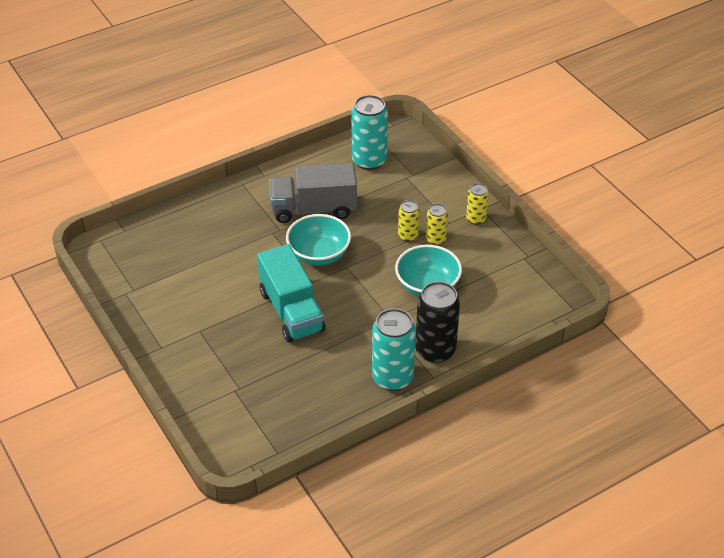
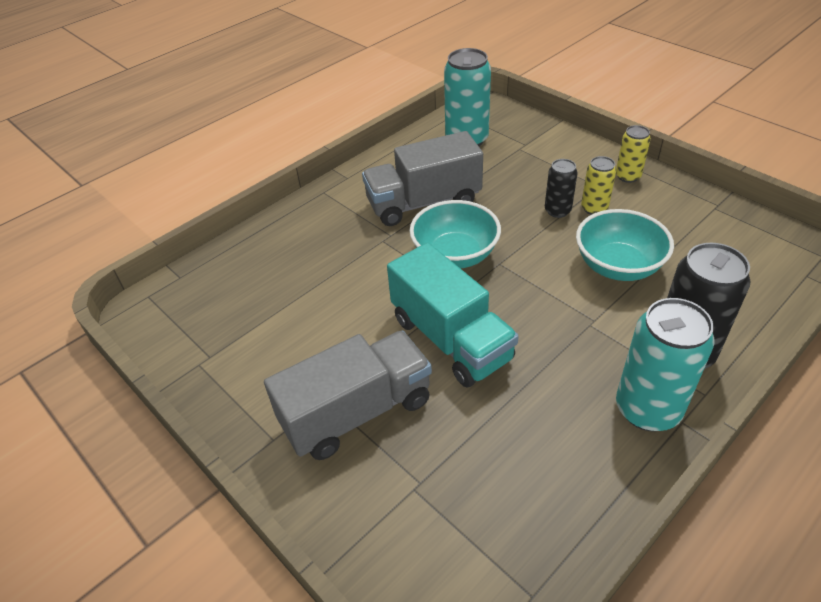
camera: 10 degrees left, 0 degrees up
yellow can [398,200,420,242] -> black can [545,159,578,218]
none -> grey truck [264,330,432,460]

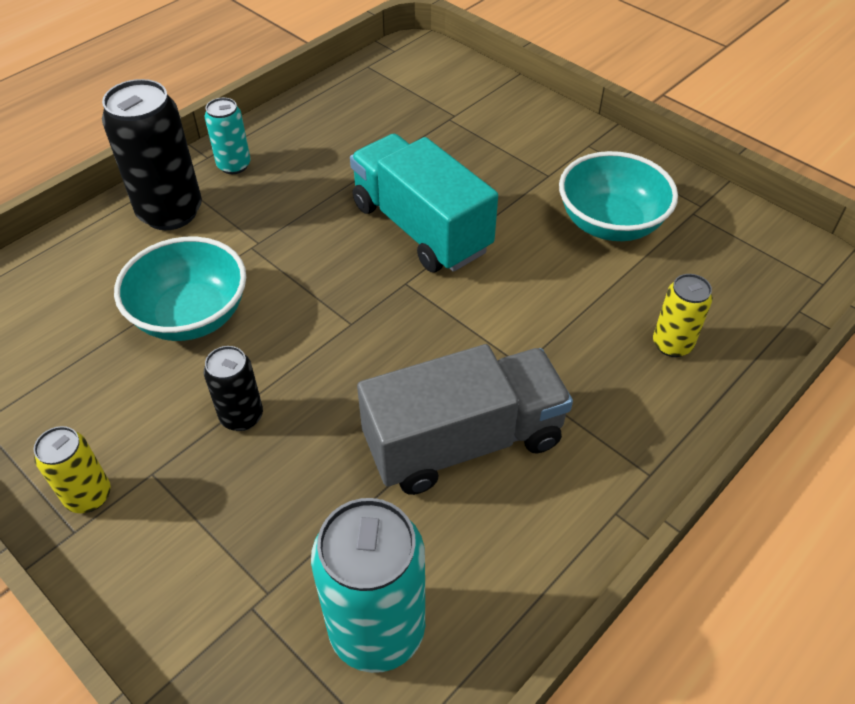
camera: 175 degrees right, 5 degrees up
grey truck [264,330,432,460] -> none
turquoise bowl [410,200,501,268] -> turquoise bowl moved to [559,151,678,241]
yellow can [581,156,616,215] -> yellow can moved to [653,274,713,357]
turquoise can [616,298,715,432] -> turquoise can [205,98,250,174], size x0.55

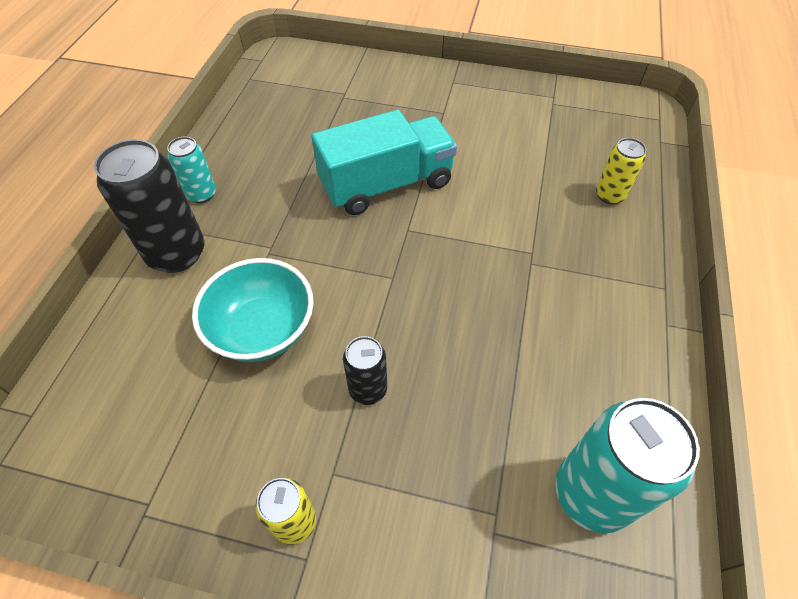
camera: 30 degrees left, 5 degrees up
turquoise truck [350,134,498,273] -> turquoise truck turned 135 degrees clockwise [311,110,457,215]
grey truck [357,344,573,495] -> none
turquoise bowl [559,151,678,241] -> none

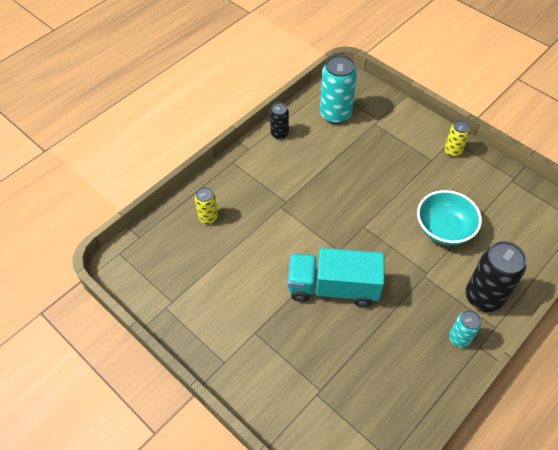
camera: 150 degrees left, 0 degrees up
black can [343,336,387,405] -> black can moved to [270,103,289,139]

